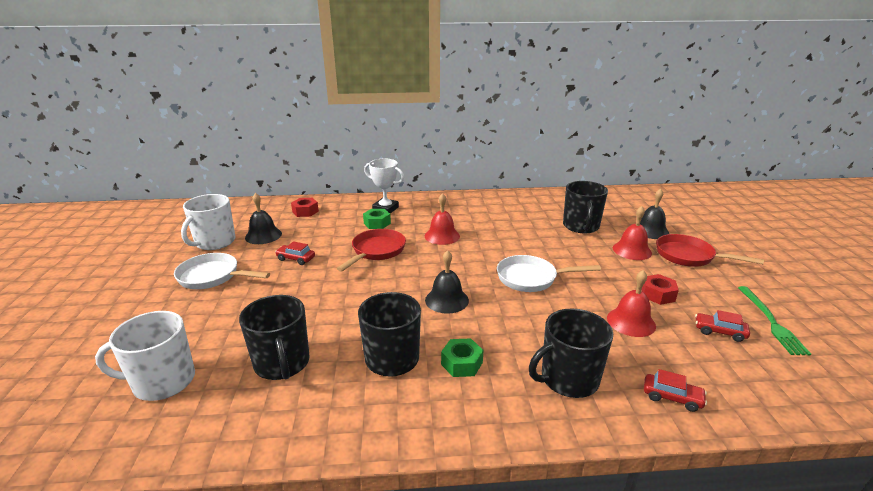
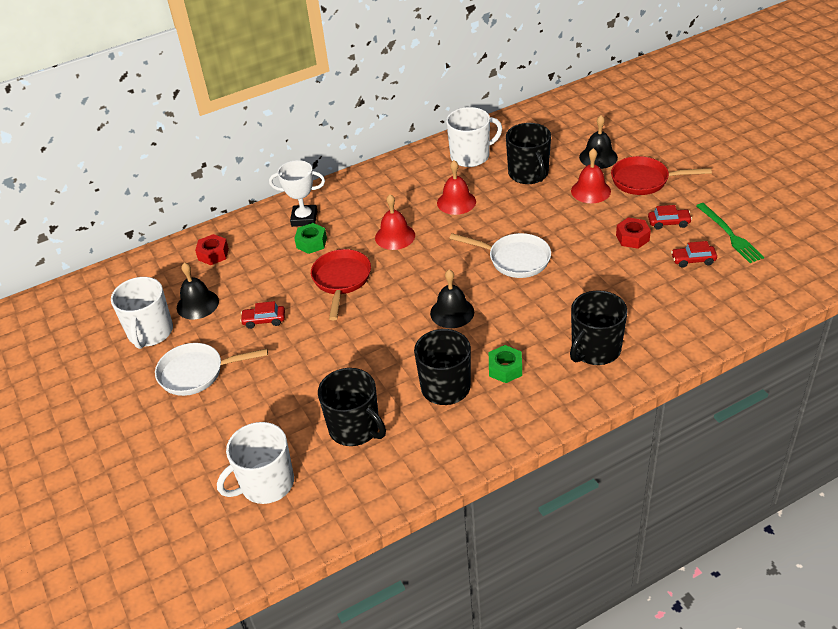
camera: 20 degrees left, 15 degrees up
white pan [497,255,601,292] -> white pan turned 135 degrees counterclockwise [449,233,551,278]
red bell [607,270,656,337] -> red bell moved to [437,160,476,215]
red car [644,369,707,412] -> red car moved to [648,205,692,230]
none -> white mug [446,107,502,167]

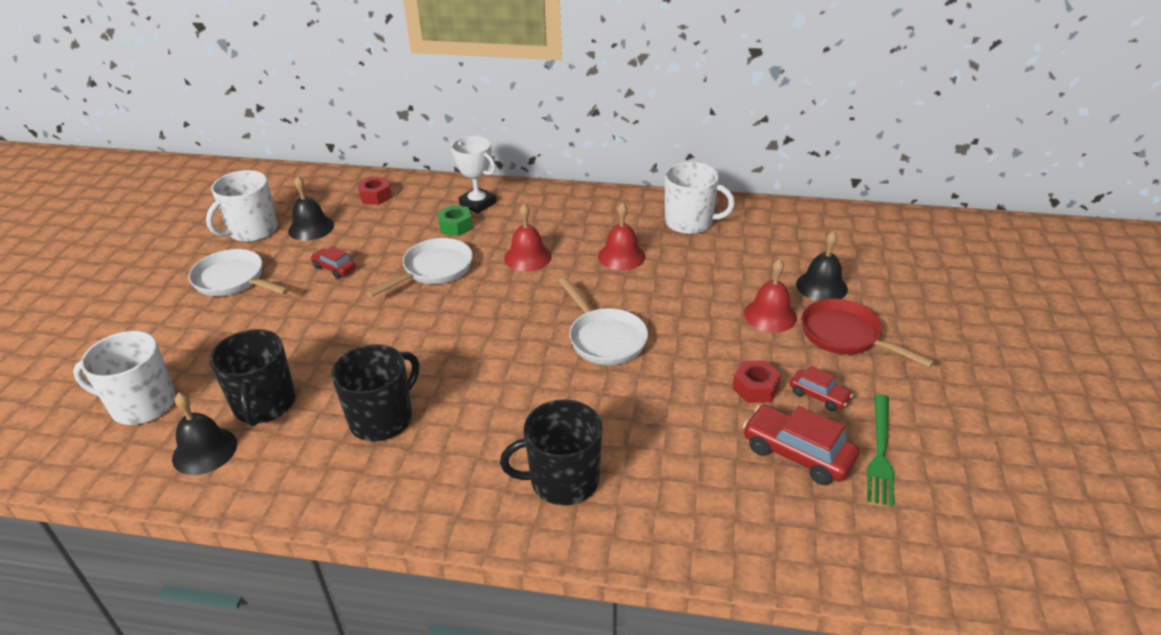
camera: 35 degrees right, 5 degrees down
red pan [311,249,371,320] -> white pan [366,238,473,297]
black bell [430,269,474,328] -> black bell moved to [172,392,237,475]
green nut [489,345,522,383] -> none
black mug [506,123,551,184] -> none
red car [671,241,717,268] -> red car [743,405,859,485], size x1.72

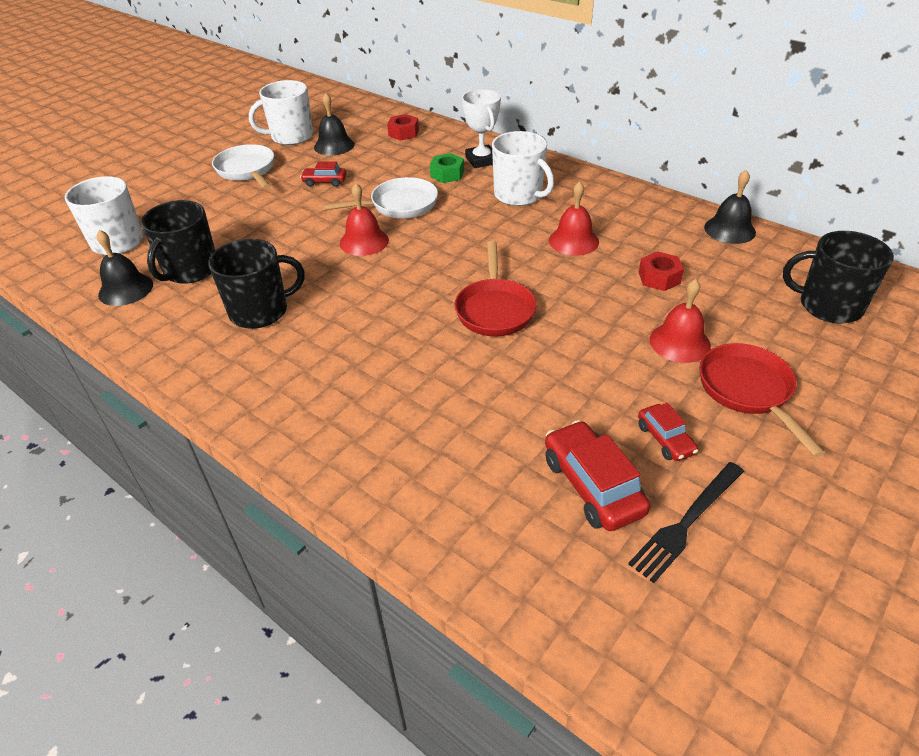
camera: 30 degrees right, 5 degrees up
red car [310,246,356,278] -> red car turned 60 degrees counterclockwise [300,162,346,187]
black mug [500,400,602,505] -> black mug moved to [783,231,894,323]
red bell [504,204,552,271] -> red bell moved to [340,183,389,256]
white pan [559,277,648,365] -> red pan [455,241,536,336]
white mug [665,162,735,234] -> white mug moved to [492,131,554,206]
red nut [732,360,781,403] -> red nut moved to [638,251,684,291]
black bell [796,231,848,301] -> black bell moved to [704,170,756,244]
green fork [867,394,894,507] -> black fork [628,462,744,583]

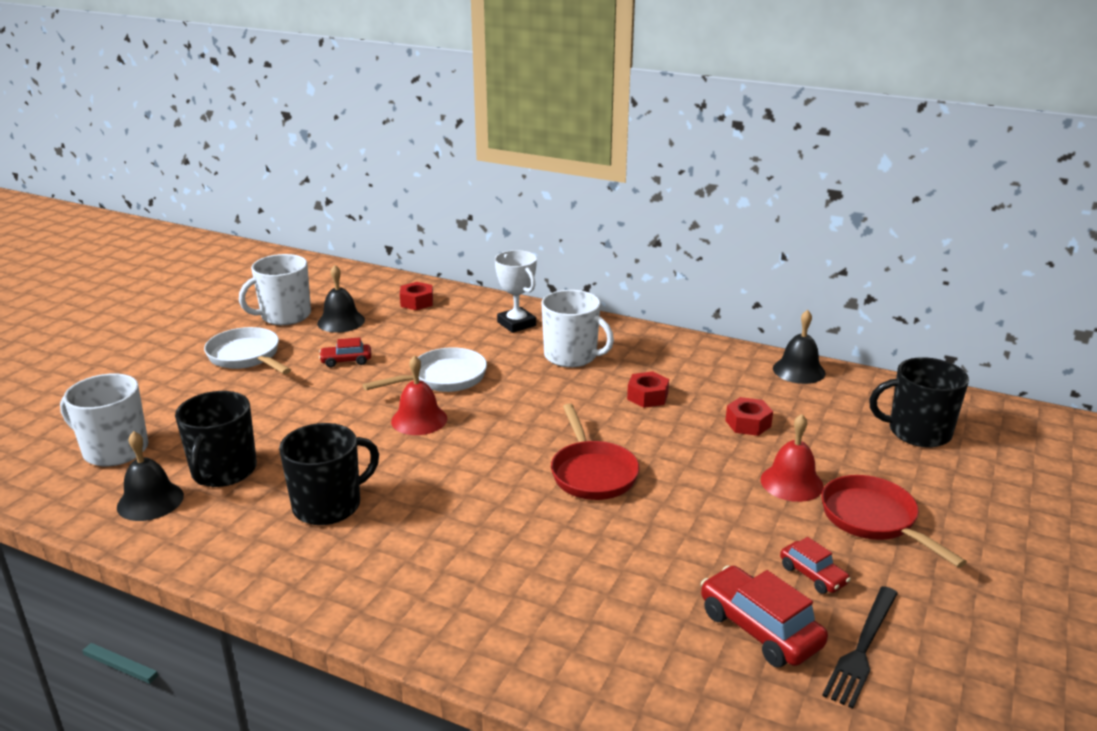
camera: 15 degrees left, 15 degrees down
green nut [430,153,464,183] -> none
red bell [549,181,599,255] -> red nut [627,371,669,408]

